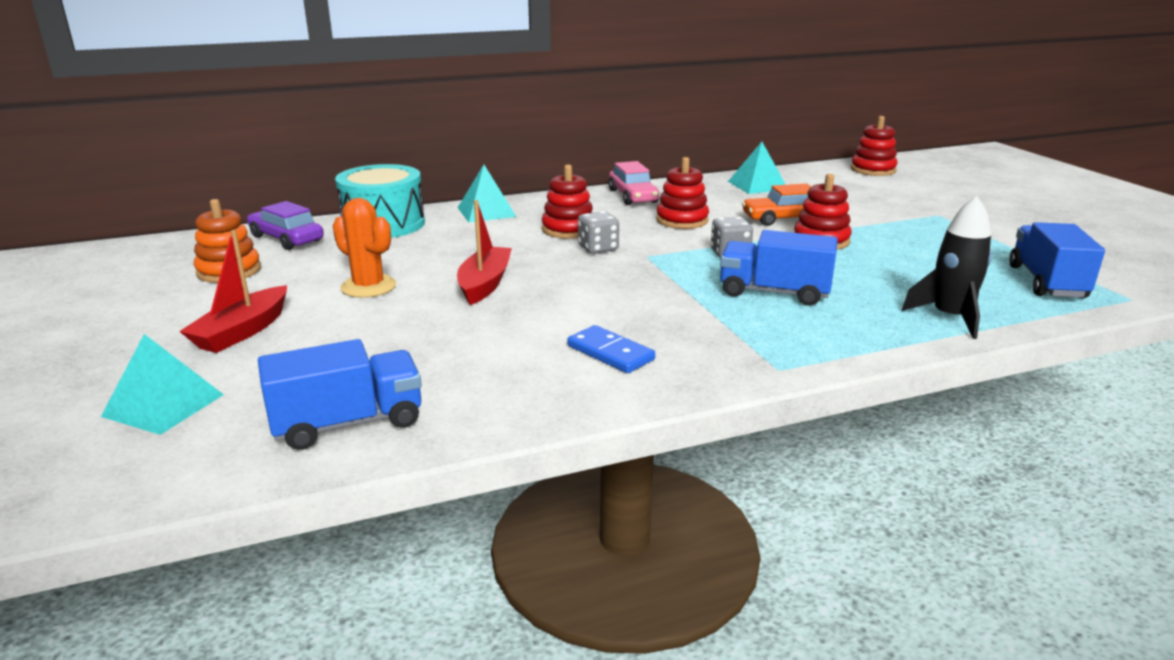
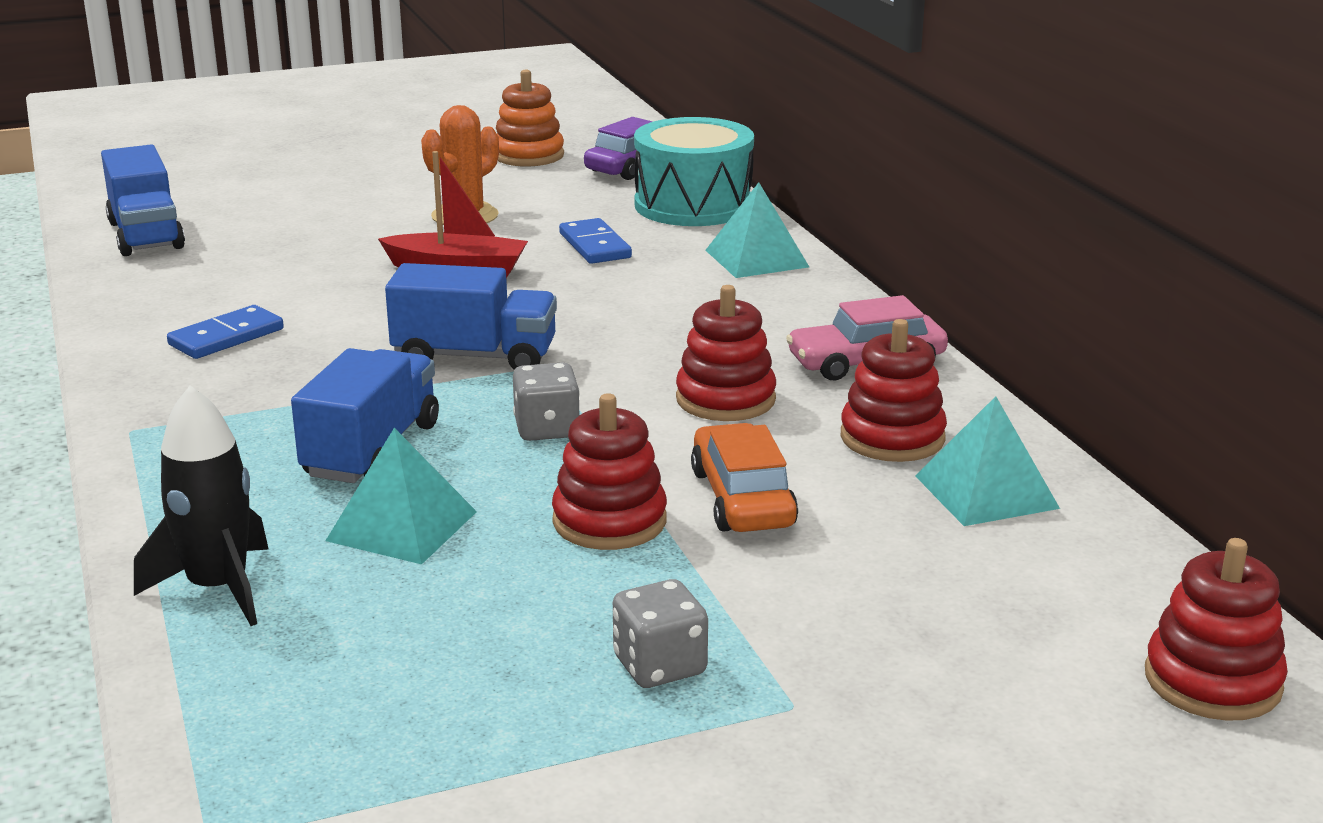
camera: 90 degrees right, 0 degrees up
turquoise pyramid [101,334,224,435] -> turquoise pyramid moved to [326,428,477,564]
red boat [179,230,287,353] -> none
red stacking toy [542,165,593,239] -> red stacking toy moved to [841,319,947,462]
grey dice [578,211,619,254] -> grey dice moved to [613,579,708,688]
blue truck [1009,222,1105,298] -> blue truck moved to [385,263,557,370]
none -> blue domino [559,218,632,264]

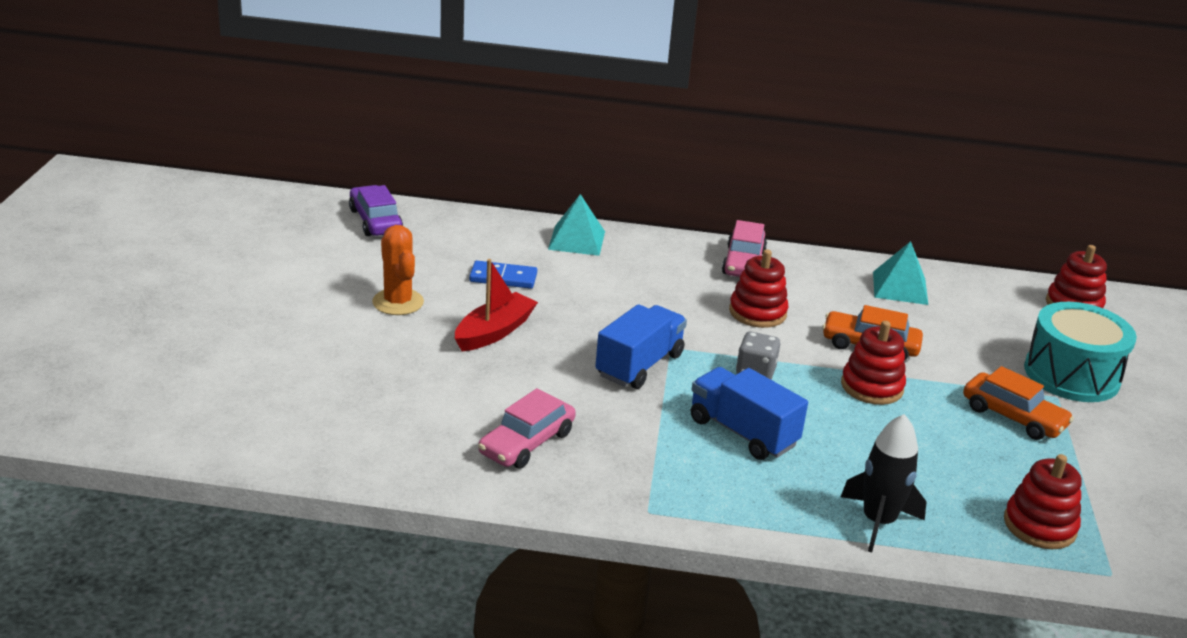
camera: 65 degrees left, 5 degrees up
blue truck [101,144,185,256] -> none
blue domino [167,305,284,359] -> pink car [478,388,576,469]
turquoise pyramid [326,428,477,564] -> none
orange stacking toy [496,69,564,166] -> none
grey dice [613,579,708,688] -> orange car [963,366,1074,440]
turquoise drum [634,117,754,226] -> turquoise drum moved to [1024,302,1137,402]
red stacking toy [841,319,947,462] -> red stacking toy moved to [1004,454,1082,549]

